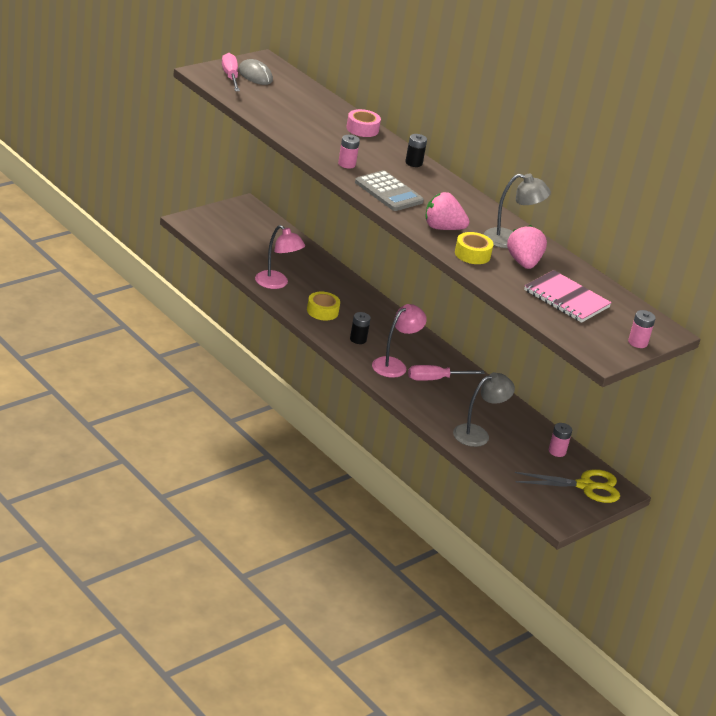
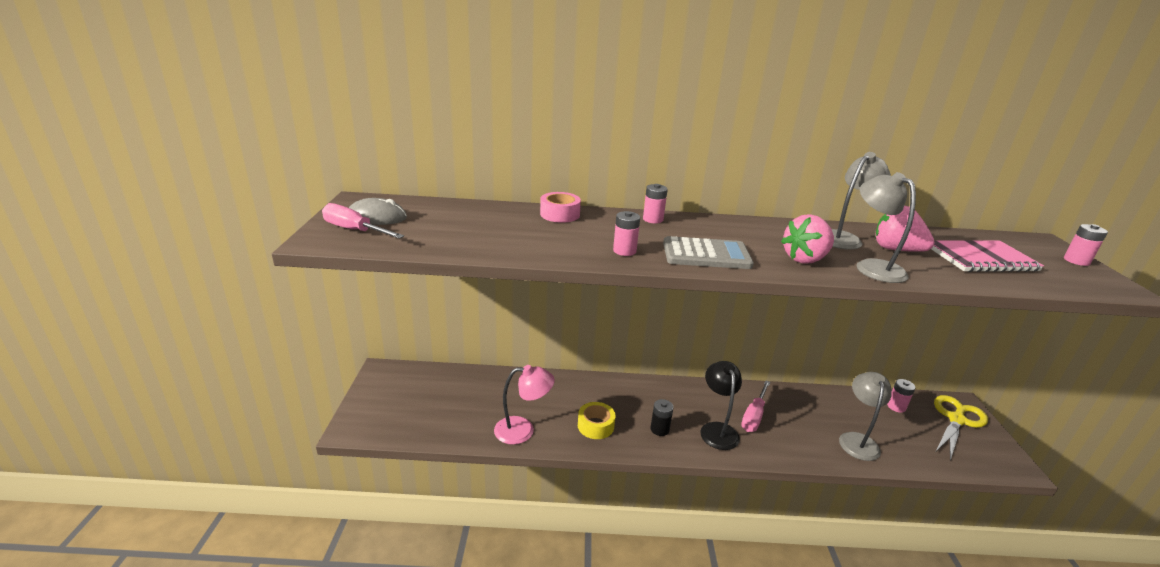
camera: 45 degrees left, 5 degrees down
pink lamp [372,304,427,378] -> black lamp [700,361,742,450]
black battery [405,134,427,167] -> pink battery [643,184,668,223]
yellow tape [455,232,494,264] -> grey lamp [856,172,916,283]

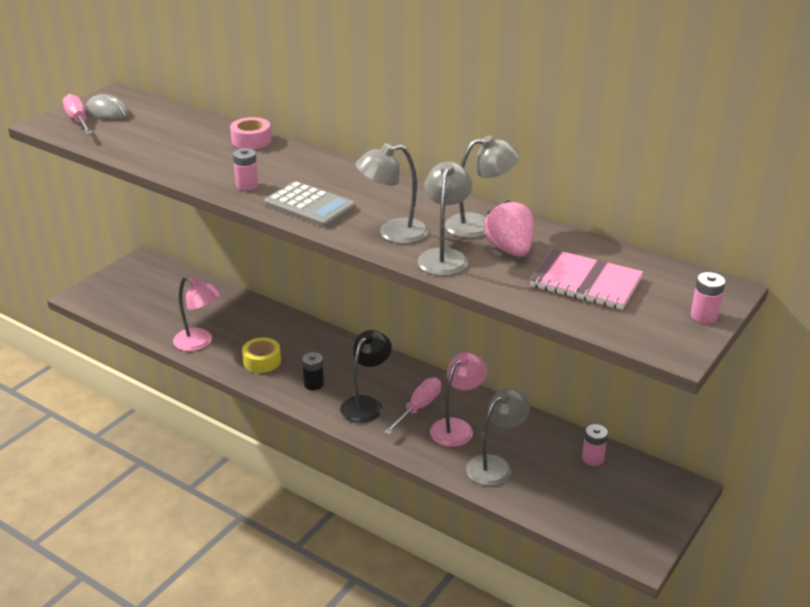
camera: 35 degrees right, 5 degrees up
pink battery [643,184,668,223] -> none
pink screwdriver [741,380,770,432] -> pink screwdriver turned 150 degrees clockwise [384,377,441,435]
pink strawberry [781,214,834,264] -> grey lamp [355,144,428,244]
yellow scissors [934,395,988,461] -> none
none -> pink lamp [430,352,487,447]

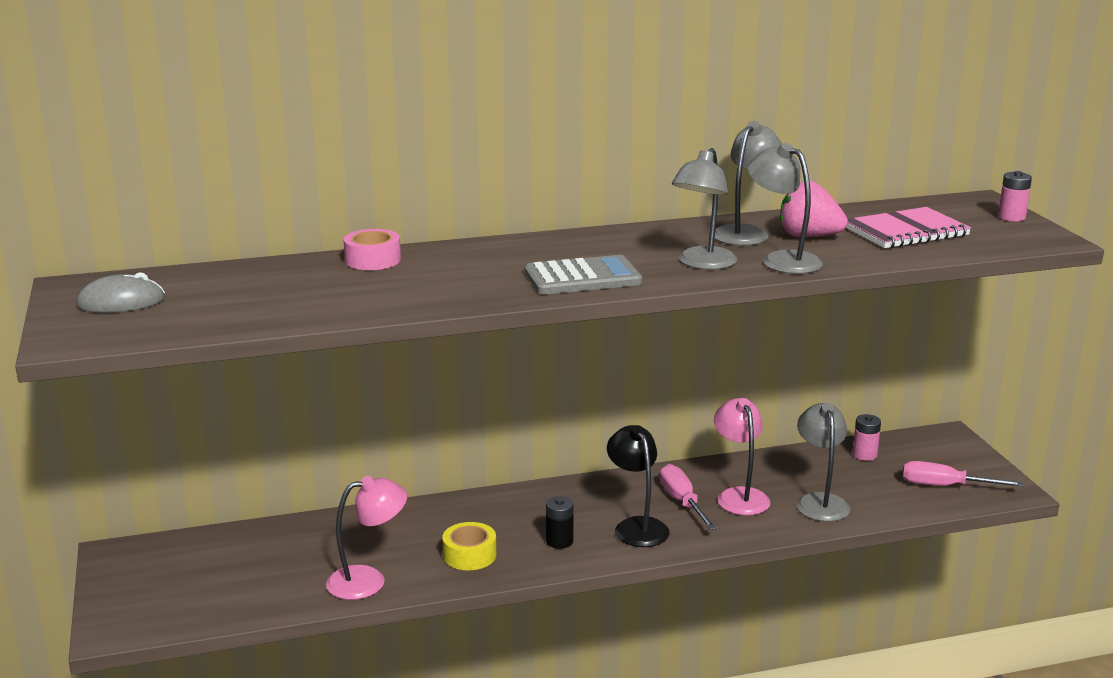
camera: 50 degrees left, 10 degrees down
pink screwdriver [63,94,92,134] -> pink screwdriver moved to [903,461,1024,486]
pink battery [233,148,258,191] -> none

